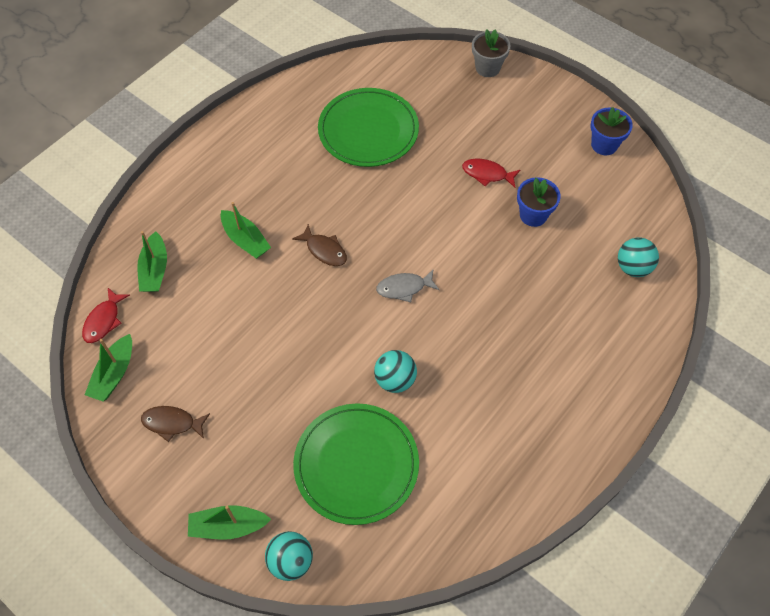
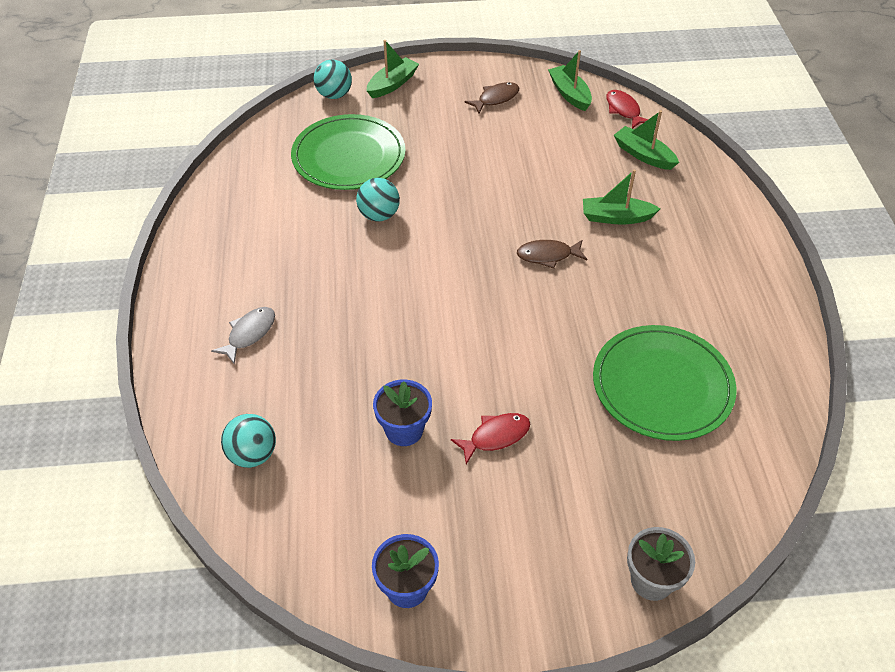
camera: 135 degrees right, 10 degrees down
grey fish [376,269,439,302] -> grey fish moved to [211,307,275,365]

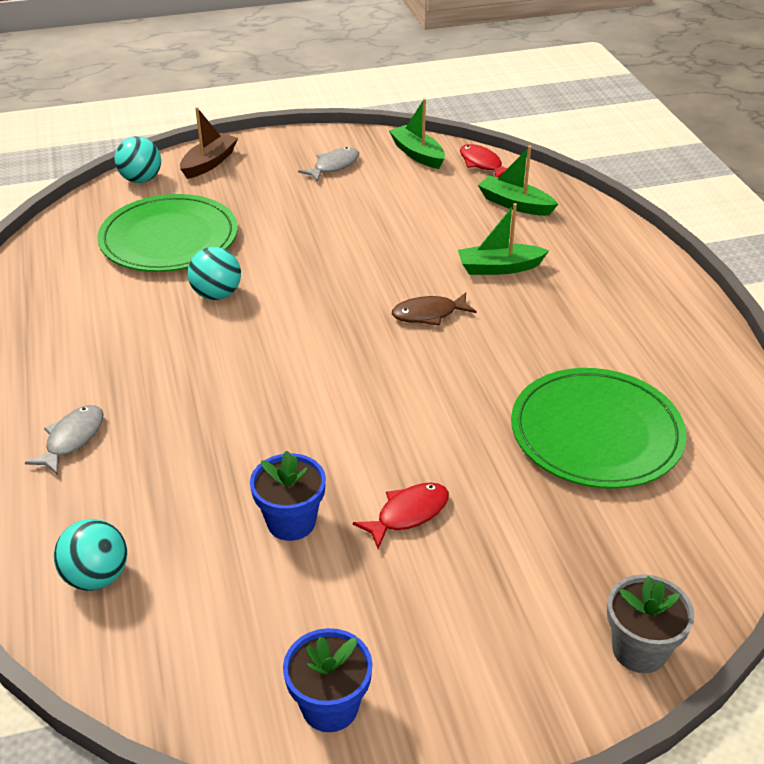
camera: 10 degrees left, 10 degrees down
green boat [367,40,419,98] -> brown boat [180,107,238,179]
brown fish [464,82,519,113] -> grey fish [298,147,359,182]

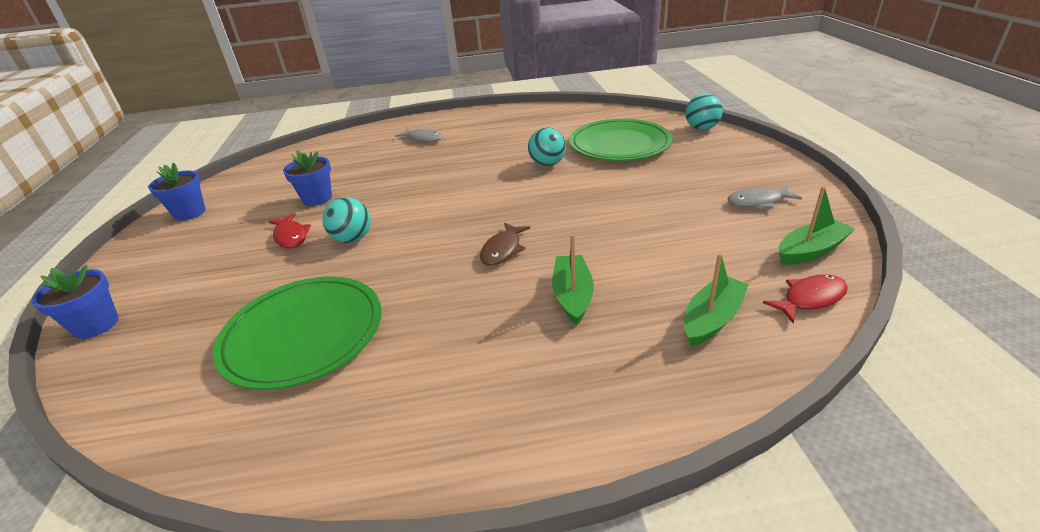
camera: 100 degrees right, 5 degrees down
turquoise ball [54,519,127,591] -> turquoise ball moved to [323,197,371,243]
brown boat [180,107,238,179] -> none
grey fish [298,147,359,182] -> grey fish turned 120 degrees clockwise [728,185,802,209]
brown fish [392,293,477,326] -> brown fish turned 150 degrees counterclockwise [480,222,530,265]
grey flower pot [607,574,695,673] -> blue flower pot [32,265,119,339]

